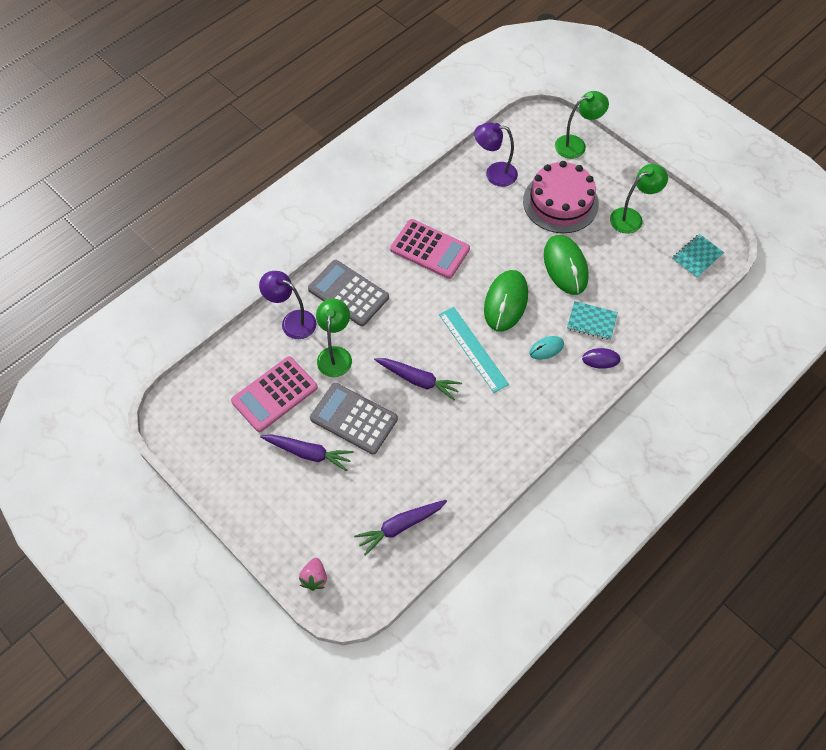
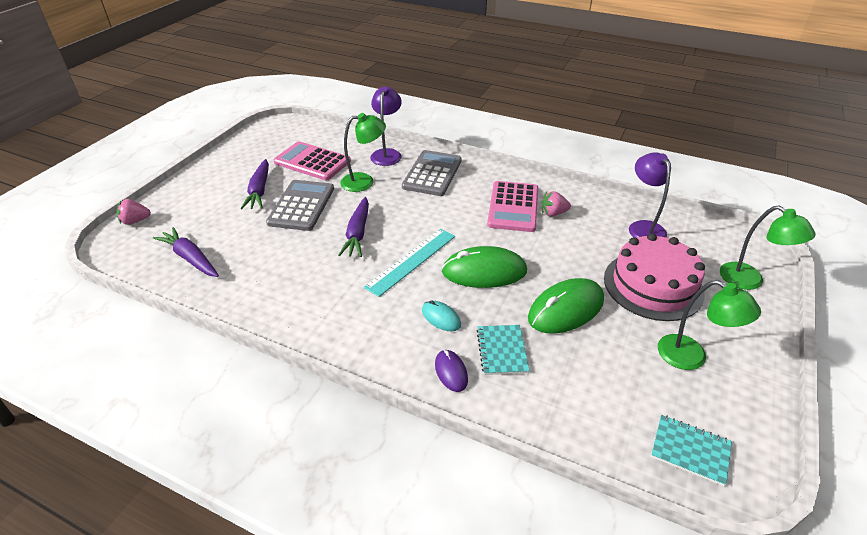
camera: 70 degrees right, 20 degrees down
none -> pink strawberry [541,191,571,216]

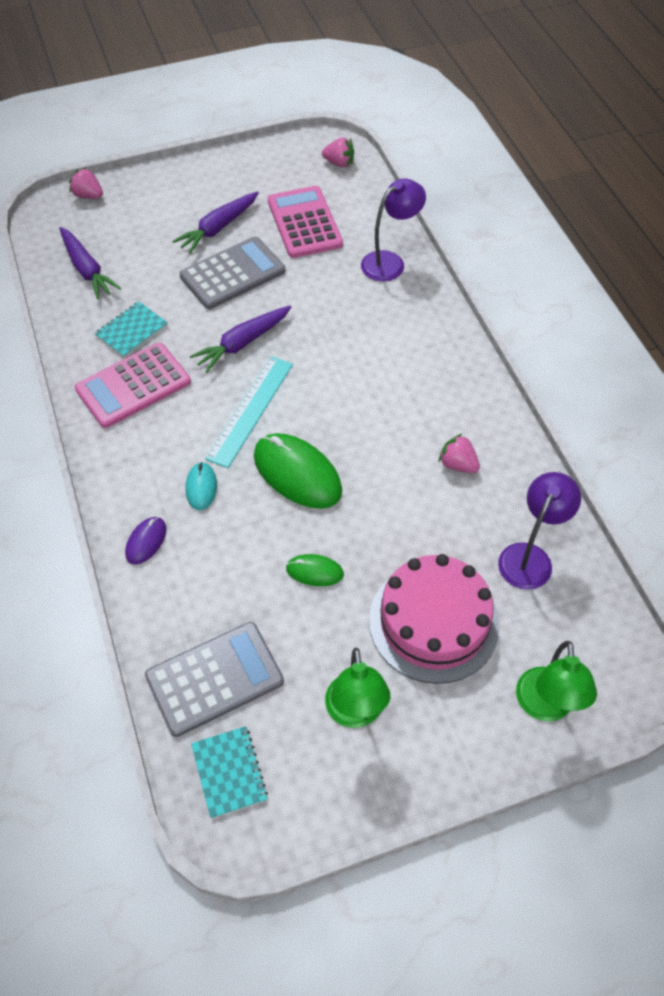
camera: 45 degrees right, 15 degrees up
purple carrot [153,227,219,277] -> purple carrot turned 150 degrees clockwise [59,227,121,300]
green lamp [340,113,386,192] -> none
turquoise ruler [364,228,455,297] -> turquoise ruler turned 60 degrees counterclockwise [205,356,293,468]
grey calculator [402,150,462,196] -> grey calculator moved to [145,622,284,737]
turquoise notebook [477,325,530,375] -> turquoise notebook moved to [94,302,168,358]
pink calculator [487,181,538,232] -> pink calculator moved to [75,342,191,428]
green mouse [528,278,604,334] -> green mouse [286,554,344,586], size x0.51
none -> pink strawberry [322,138,354,168]

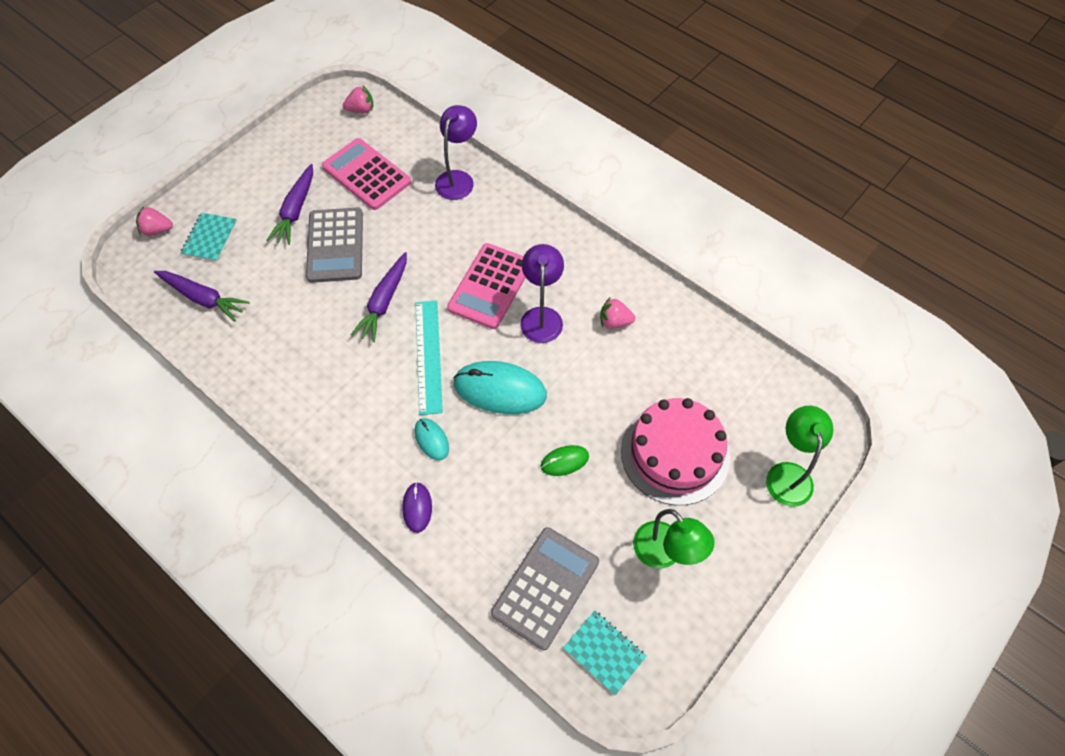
camera: 30 degrees left, 5 degrees up
pink calculator [75,342,191,428] -> pink calculator moved to [447,243,526,329]
turquoise notebook [94,302,168,358] -> turquoise notebook moved to [181,213,237,262]
grey calculator [179,236,285,309] -> grey calculator turned 150 degrees clockwise [306,207,363,283]
green mouse [254,433,342,509] -> turquoise mouse [453,361,547,414]
purple lamp [498,472,581,590] -> purple lamp moved to [520,244,564,343]
green lamp [516,641,597,722] -> green lamp turned 150 degrees counterclockwise [766,406,833,507]

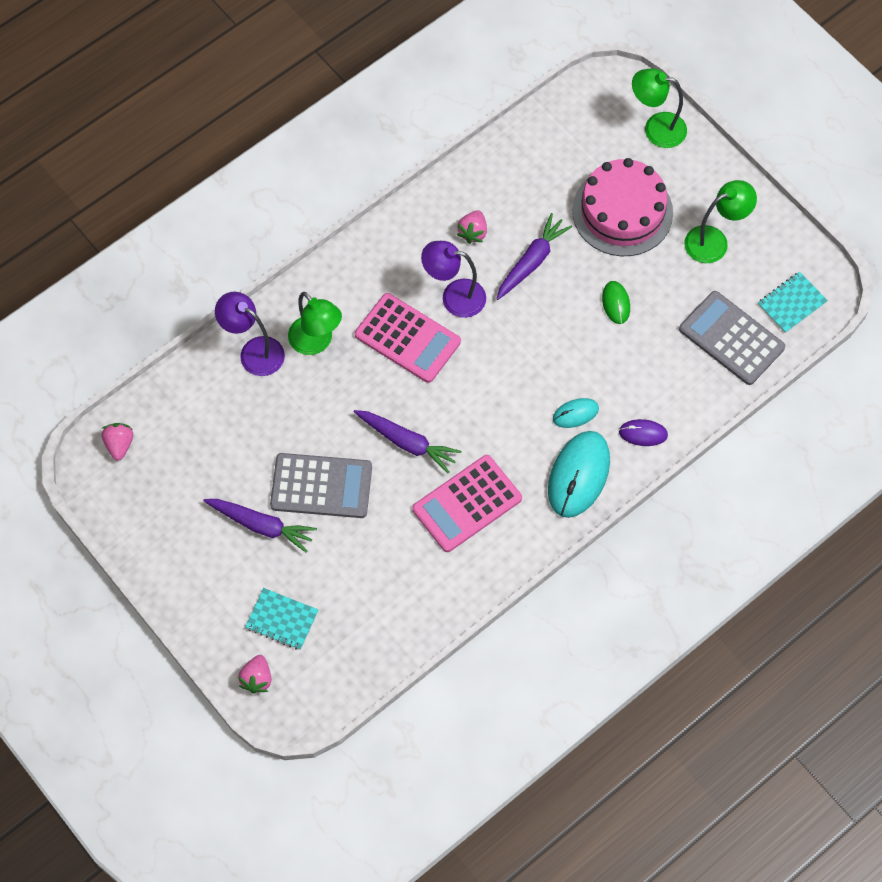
camera: 80 degrees left, 5 degrees up
purple carrot [154,271,249,322] -> purple carrot moved to [496,213,572,300]
pink calculator [322,138,411,210] -> pink calculator moved to [412,455,522,552]
turquoise ruler [416,301,443,415] -> none
turquoise mouse [453,361,547,414] -> turquoise mouse moved to [548,431,610,518]
none -> green lamp [288,292,342,355]

